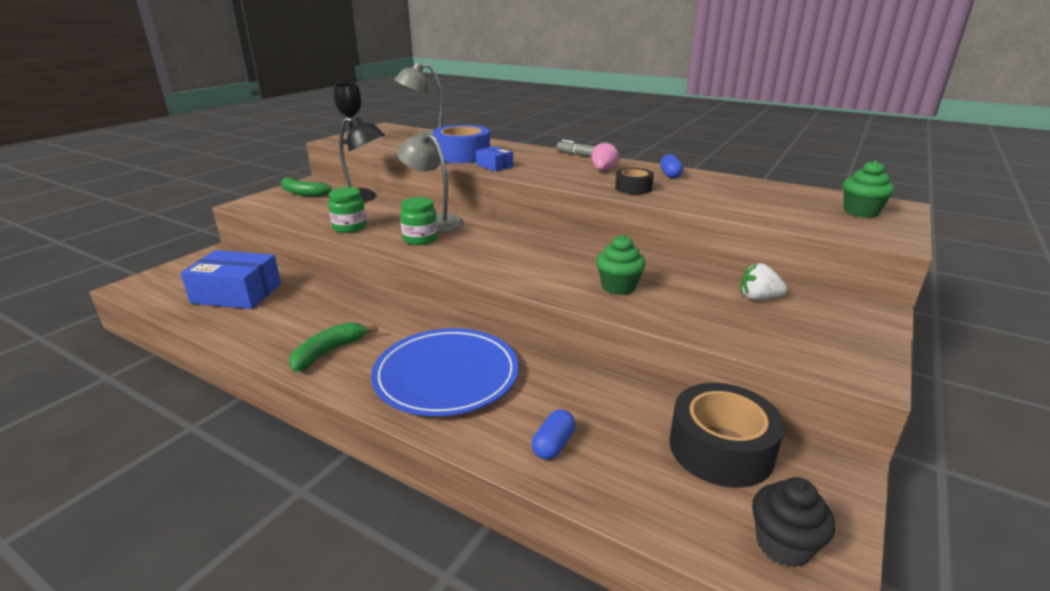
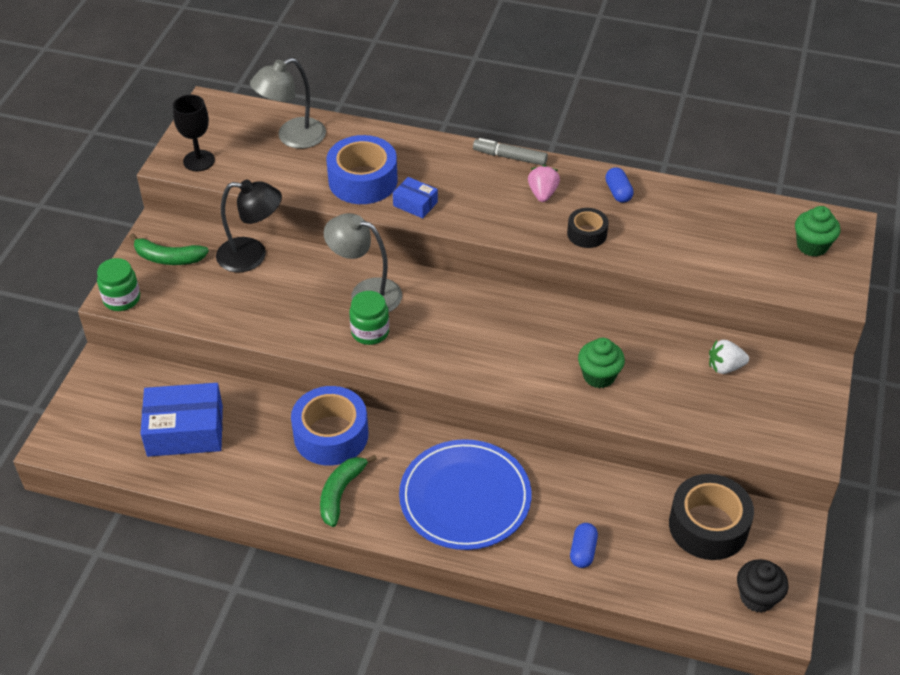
camera: 15 degrees left, 20 degrees up
green jar [328,187,367,233] -> green jar moved to [97,258,140,311]
none -> blue tape [291,386,368,466]

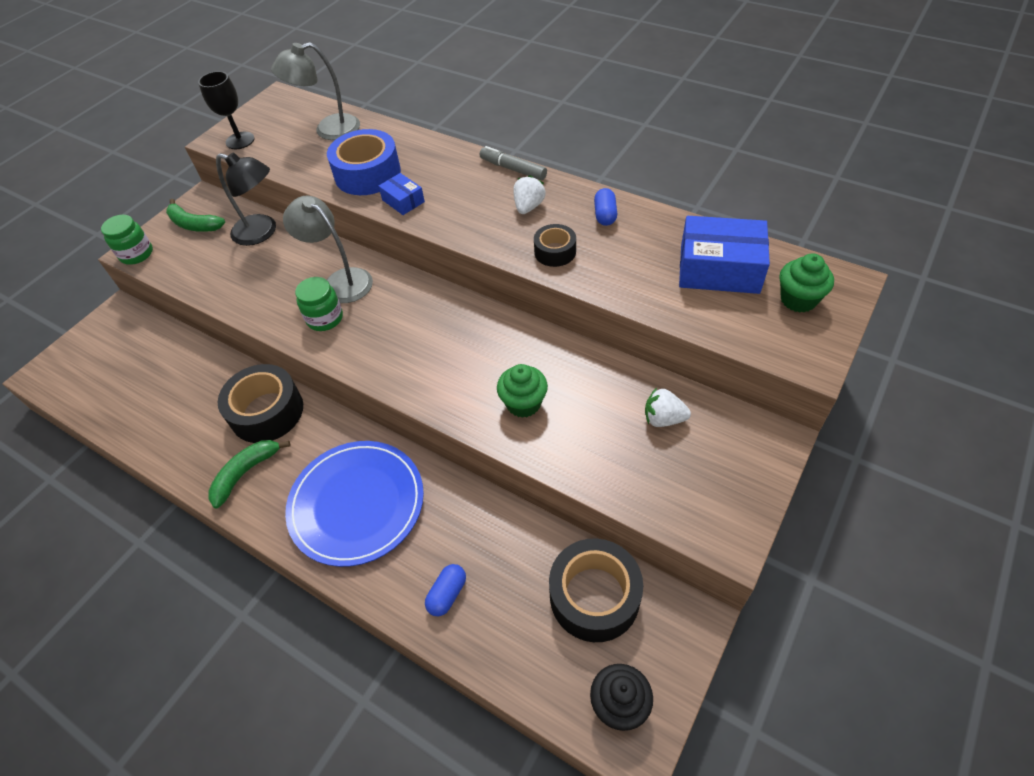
camera: 20 degrees right, 5 degrees up
blue box [140,383,223,457] -> blue box moved to [679,216,770,294]
blue tape [291,386,368,466] -> black tape [218,364,303,443]
pink strawberry [528,165,560,202] -> white strawberry [513,175,545,214]

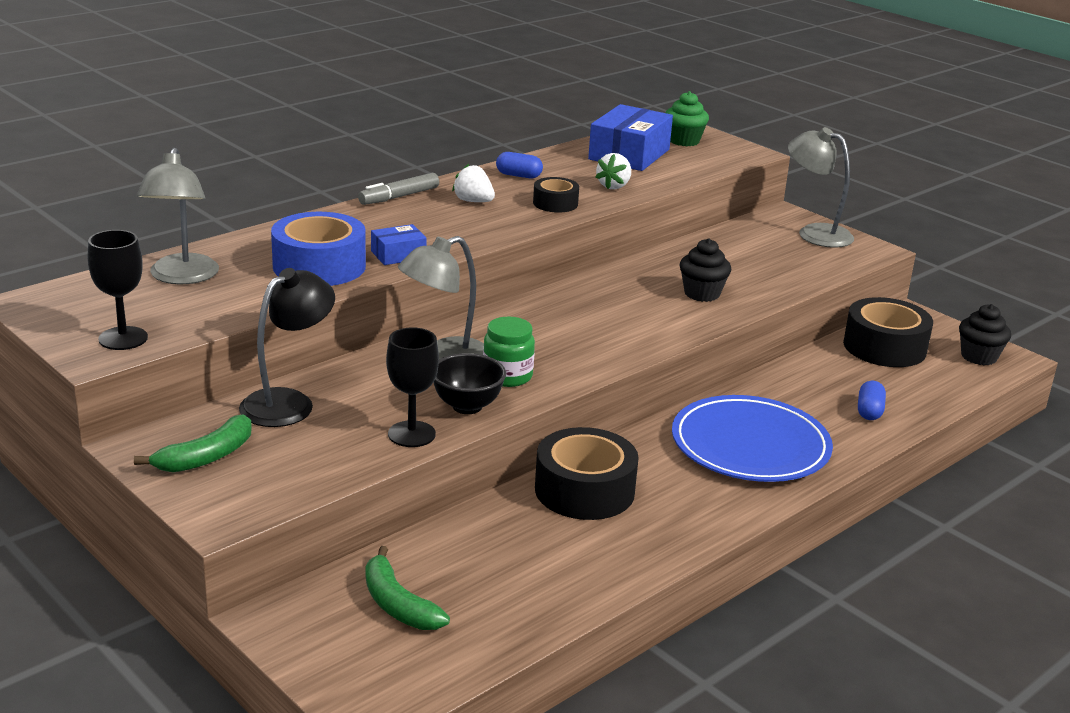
camera: 80 degrees left, 25 degrees down
green jar [101,215,153,265] -> none
green banana [208,440,290,509] -> green banana moved to [365,546,450,630]
blue capsule [425,564,466,617] -> blue capsule turned 60 degrees clockwise [858,381,886,420]
green cupcake [497,364,548,418] -> black cupcake [679,238,731,302]
white strawberry [645,388,691,427] -> white strawberry moved to [595,153,631,189]
none -> black goblet [386,327,439,447]
none -> black bowl [434,353,506,414]
none -> grey lamp [788,127,854,248]

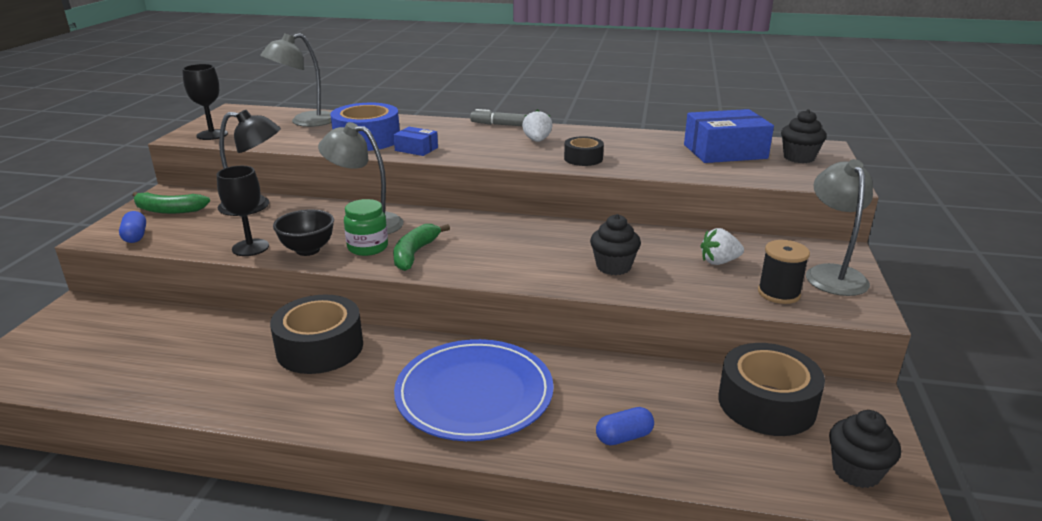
camera: 55 degrees right, 0 degrees up
green banana [365,546,450,630] -> green banana moved to [393,224,450,271]
blue capsule [496,152,543,179] -> blue capsule moved to [119,211,146,243]
white strawberry [595,153,631,189] -> white strawberry moved to [700,228,744,265]
green cupcake [666,91,709,146] -> black cupcake [781,109,827,163]
none -> black spool [758,240,810,304]

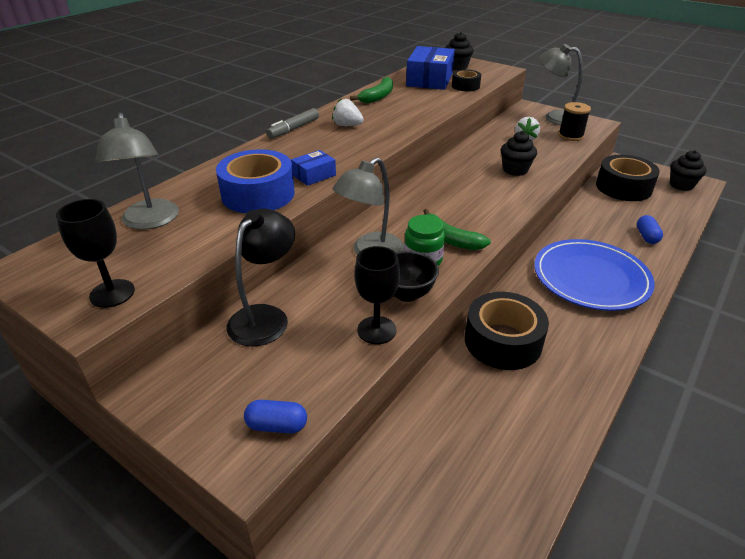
camera: 65 degrees left, 10 degrees up
green banana [133,192,210,214] -> green banana moved to [350,77,393,103]
black tape [564,136,604,166] -> black tape moved to [452,69,481,91]

